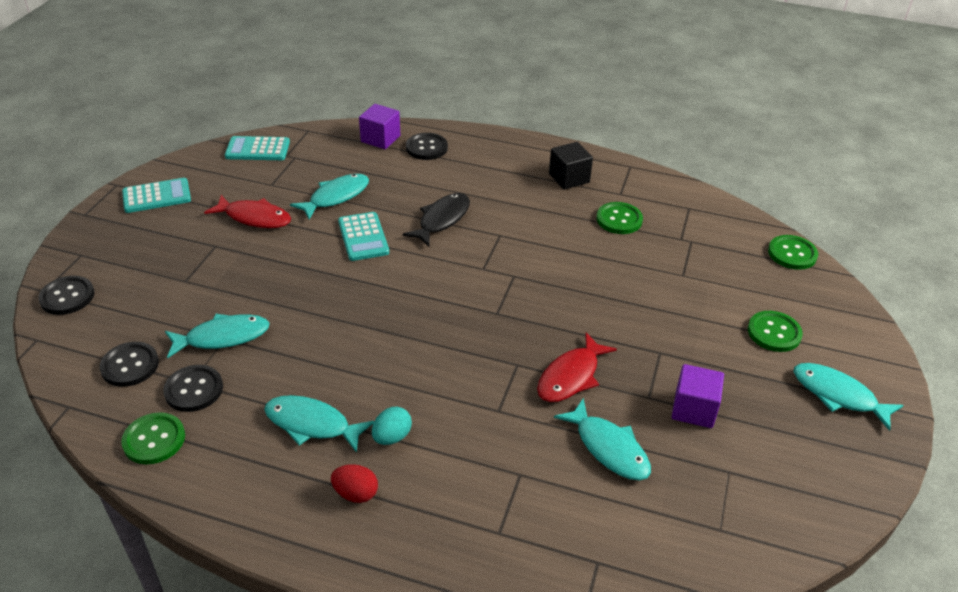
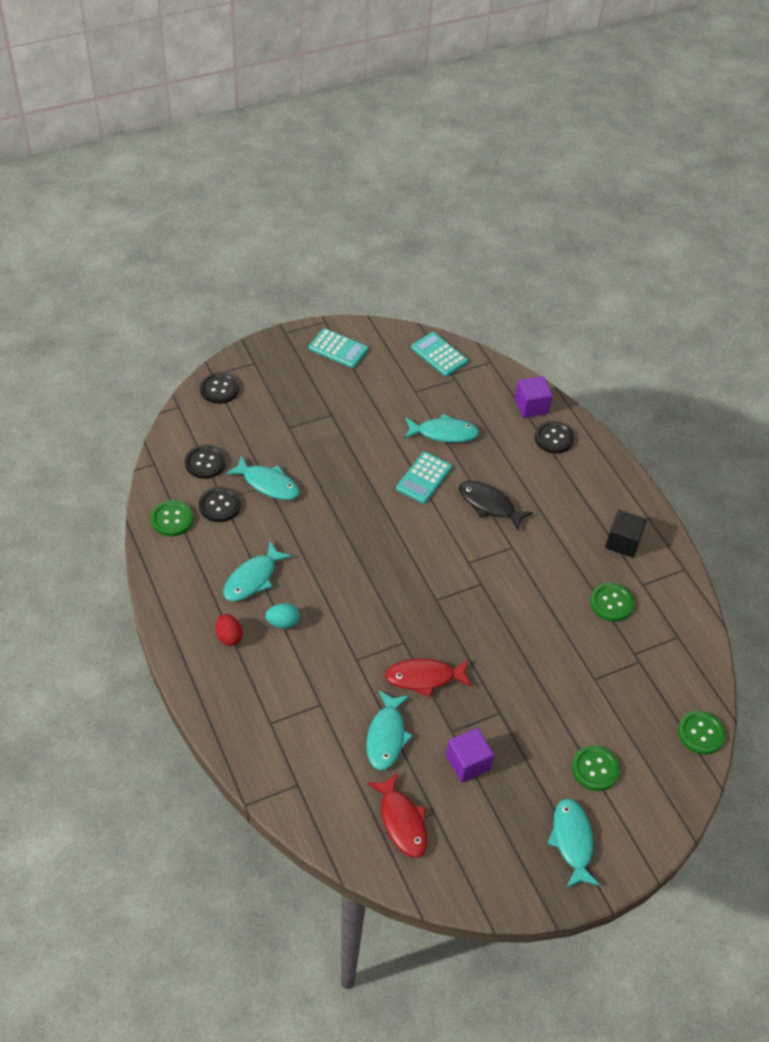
camera: 45 degrees right, 10 degrees up
red fish [204,195,291,228] -> red fish moved to [367,772,427,858]
turquoise fish [264,395,374,453] -> turquoise fish turned 120 degrees counterclockwise [223,542,292,601]
black fish [403,193,470,246] -> black fish turned 135 degrees counterclockwise [459,481,533,530]

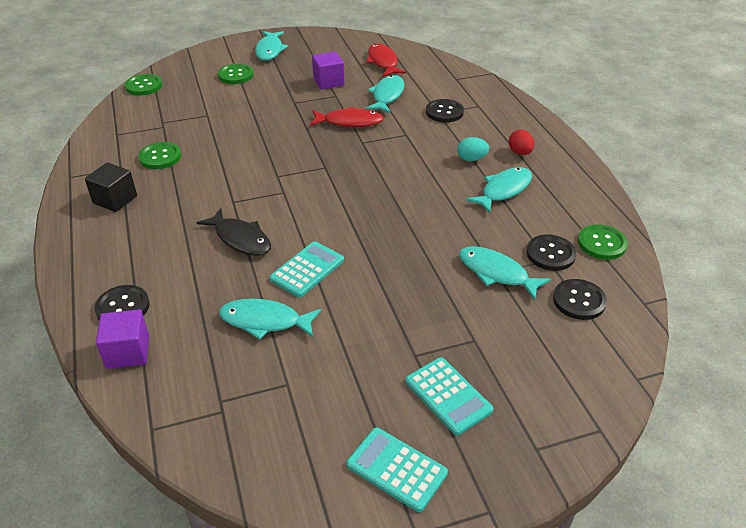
camera: 170 degrees left, 10 degrees down
black button [200,372,239,404] -> black button moved to [426,99,464,123]
turquoise calculator [411,332,468,376] -> turquoise calculator moved to [406,357,493,435]

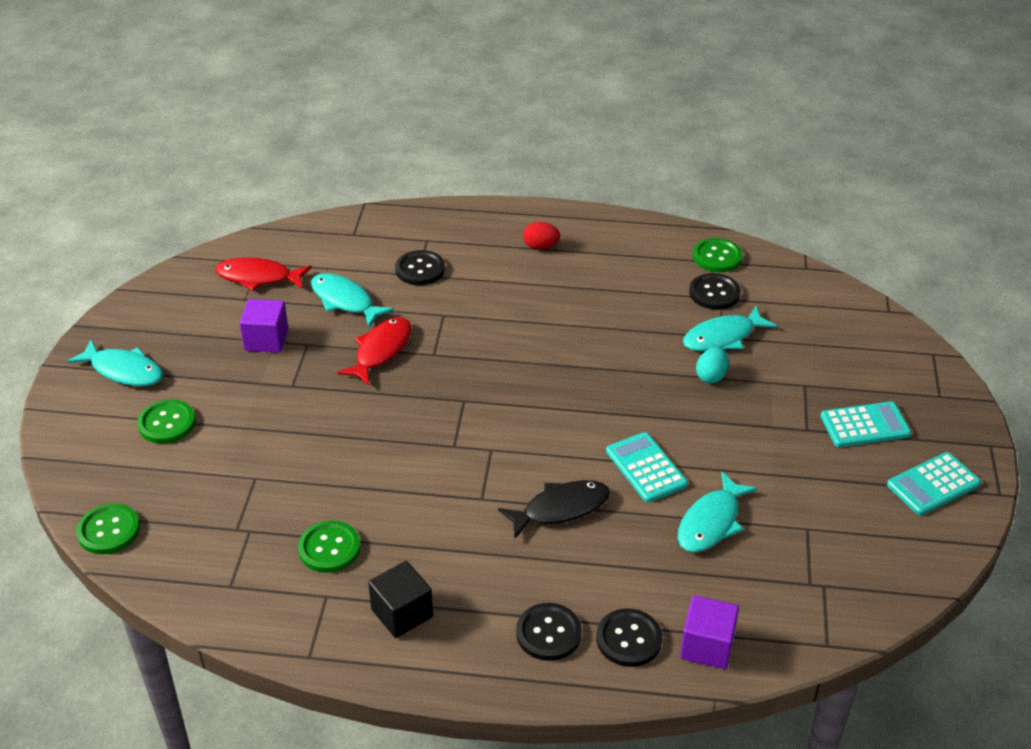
camera: 65 degrees left, 0 degrees up
turquoise egg [457,137,489,161] -> turquoise egg moved to [696,347,729,383]
turquoise fish [466,167,532,213] -> none
black button [553,279,607,320] -> black button moved to [516,603,582,661]

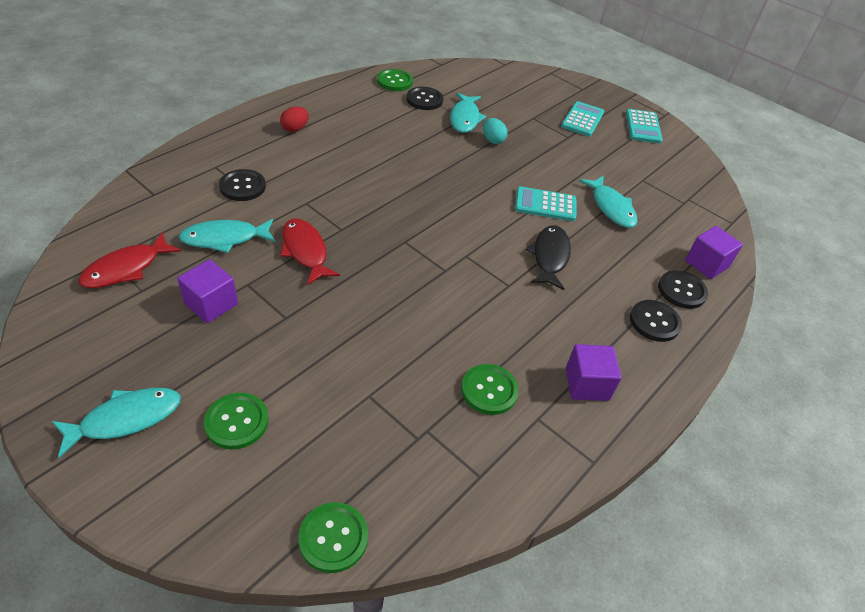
camera: 60 degrees left, 5 degrees up
black cube [368,561,433,638] -> purple cube [566,344,621,401]

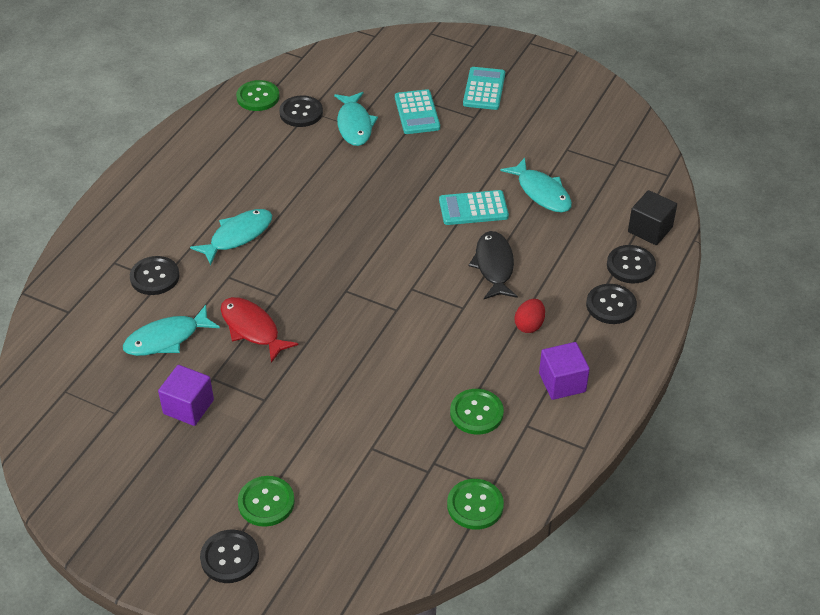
camera: 10 degrees left, 0 degrees up
turquoise fish [52,388,181,458] -> turquoise fish moved to [190,209,272,265]
red fish [78,232,181,288] -> none
red egg [280,107,309,132] -> red egg moved to [515,299,545,333]
green button [298,502,368,573] -> green button moved to [447,479,504,530]
turquoise egg [483,118,508,144] -> none
turquoise calculator [626,109,663,143] -> turquoise calculator moved to [395,89,440,134]
purple cube [685,226,743,279] -> black cube [628,190,677,245]
none -> black button [200,529,259,583]

